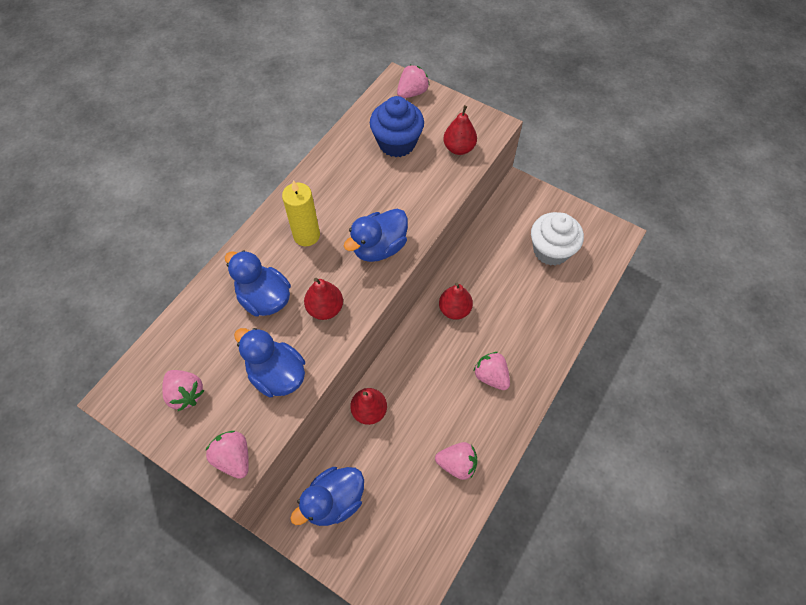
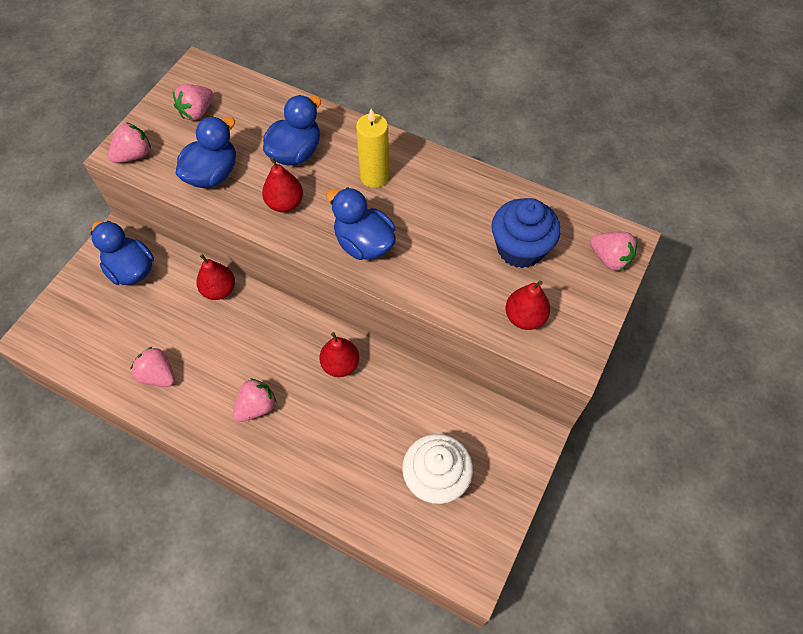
camera: 85 degrees right, 0 degrees up
pink strawberry [435,442,477,480] -> pink strawberry turned 120 degrees clockwise [130,346,175,387]

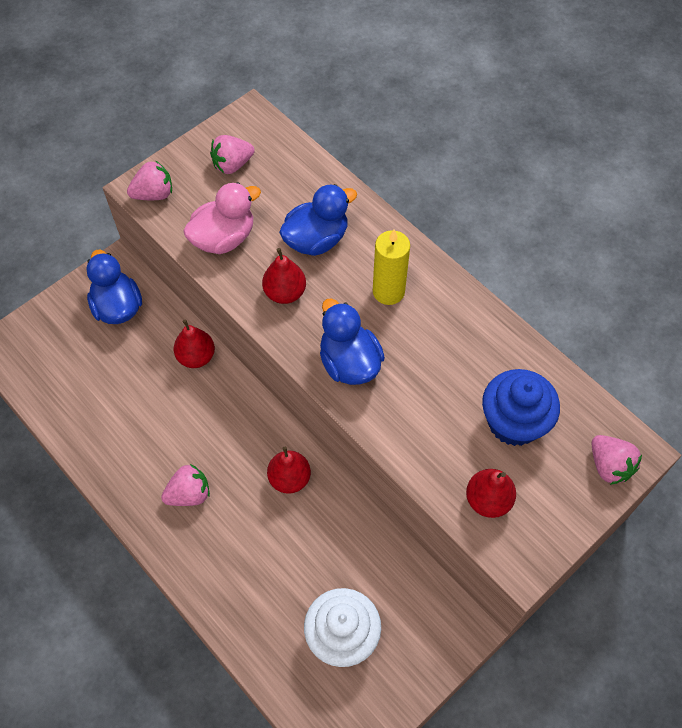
camera: 20 degrees right, 0 degrees up
pink strawberry [130,346,175,387] -> none
blue duck [175,116,236,188] -> pink duck [183,182,261,254]

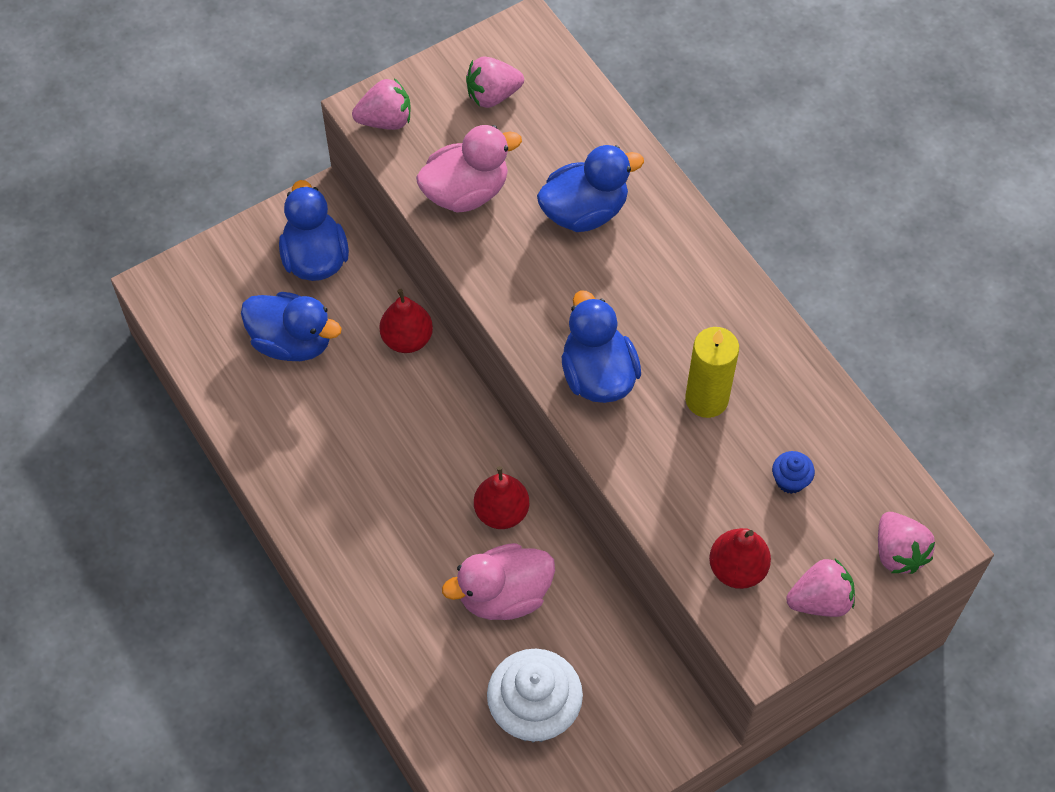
camera: 10 degrees right, 0 degrees up
pink strawberry [161,464,210,506] -> pink strawberry moved to [786,559,855,617]
red pear [262,248,306,304] -> none
yellow candle [373,230,410,305] -> yellow candle moved to [685,327,739,418]
blue cupcake [482,369,560,446] -> blue cupcake [772,451,815,494], size x0.44
none -> blue duck [241,292,342,361]
none -> pink duck [442,543,555,620]

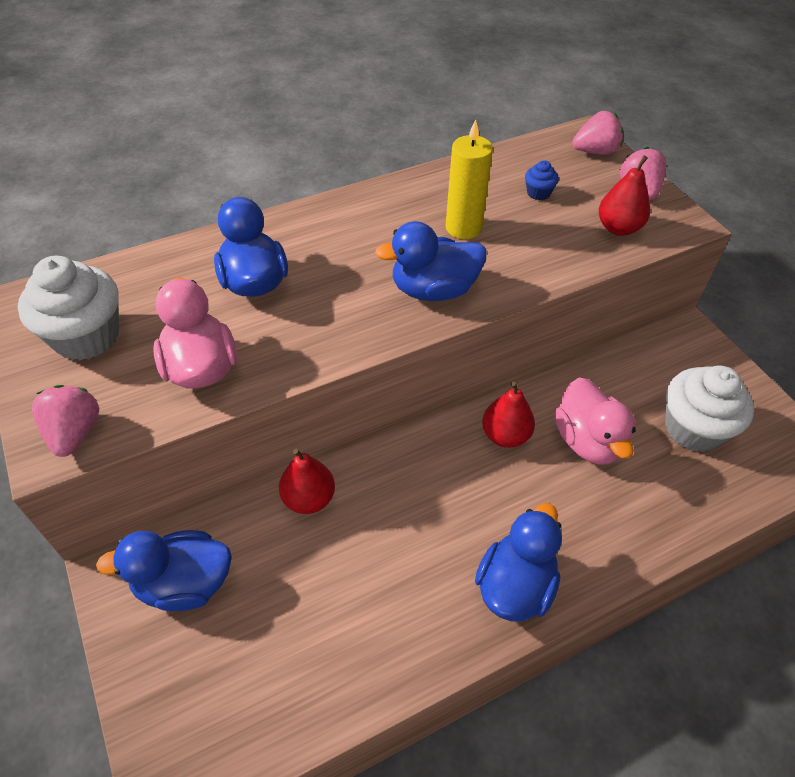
camera: 85 degrees left, 10 degrees down
blue duck [241,292,342,361] -> blue duck moved to [475,503,562,621]
pink strawberry [466,56,524,108] -> white cupcake [18,256,119,361]

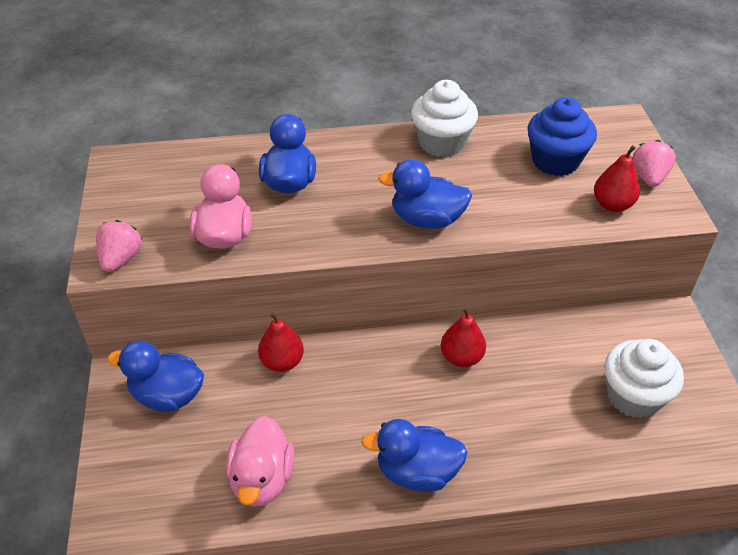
camera: 20 degrees right, 5 degrees down
white cupcake [18,256,119,361] -> white cupcake moved to [411,80,478,157]
yellow candle [446,119,493,239] -> none
blue duck [475,503,562,621] -> blue duck turned 135 degrees counterclockwise [361,419,468,492]
blue cupcake [525,160,559,200] -> blue cupcake [527,97,597,176], size x2.25
pink duck [555,377,636,465] -> pink duck moved to [226,416,295,507]
pink strawberry [572,111,623,155] -> none

